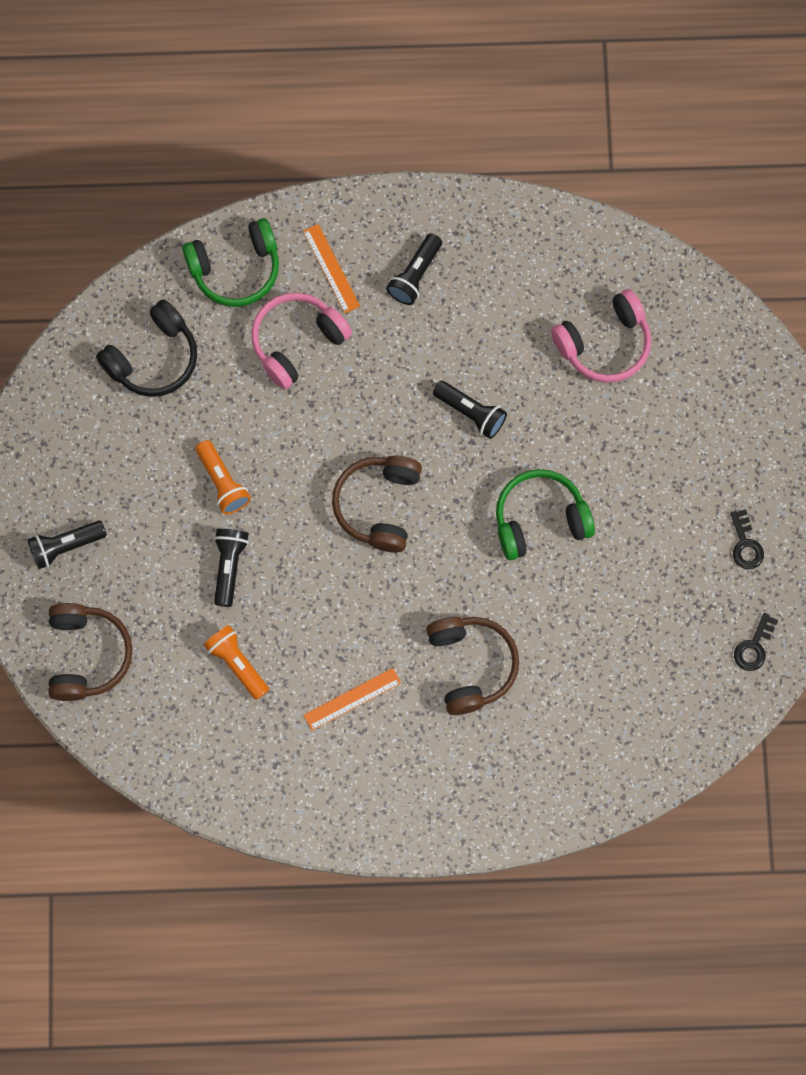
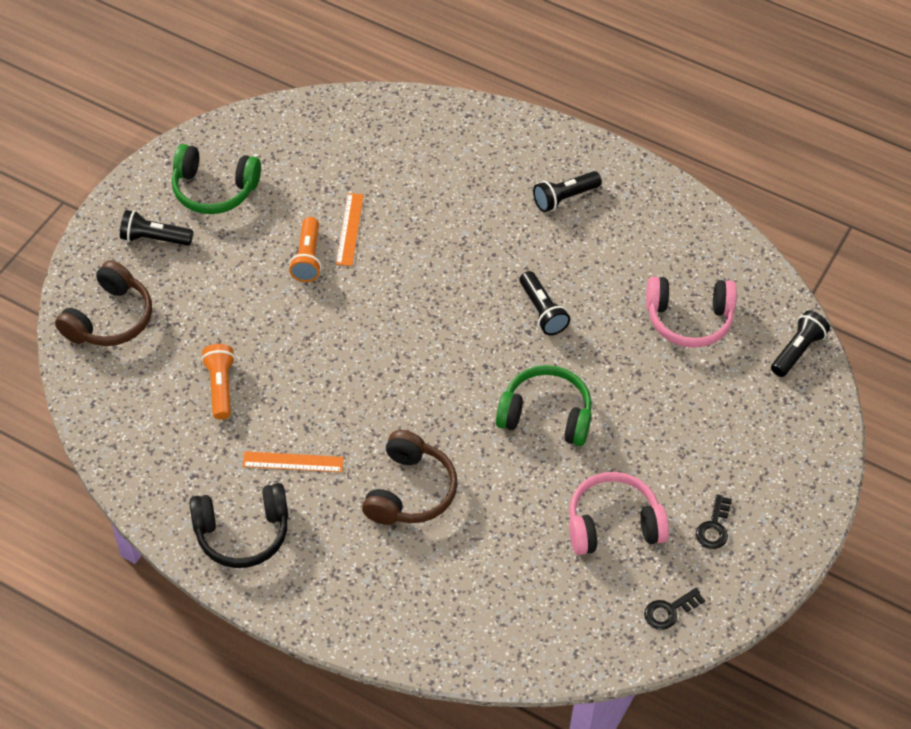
camera: 30 degrees right, 20 degrees down
black headphones [96,299,197,397] -> black headphones moved to [189,483,288,568]
green headphones [182,218,279,307] -> green headphones moved to [172,144,261,214]
black flashlight [214,529,249,607] -> black flashlight moved to [771,311,830,377]
pink headphones [251,292,352,389] -> pink headphones moved to [569,472,669,555]
orange ruler [303,224,360,313] -> orange ruler moved to [336,193,364,266]
brown headphones [332,456,422,553] -> none

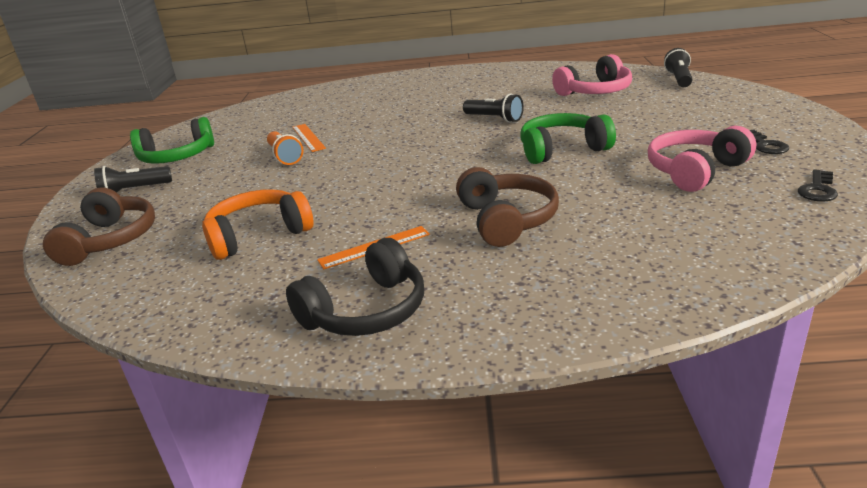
camera: 25 degrees left, 25 degrees down
orange flashlight [201,344,235,419] -> orange headphones [202,189,313,260]
black flashlight [533,171,602,212] -> none

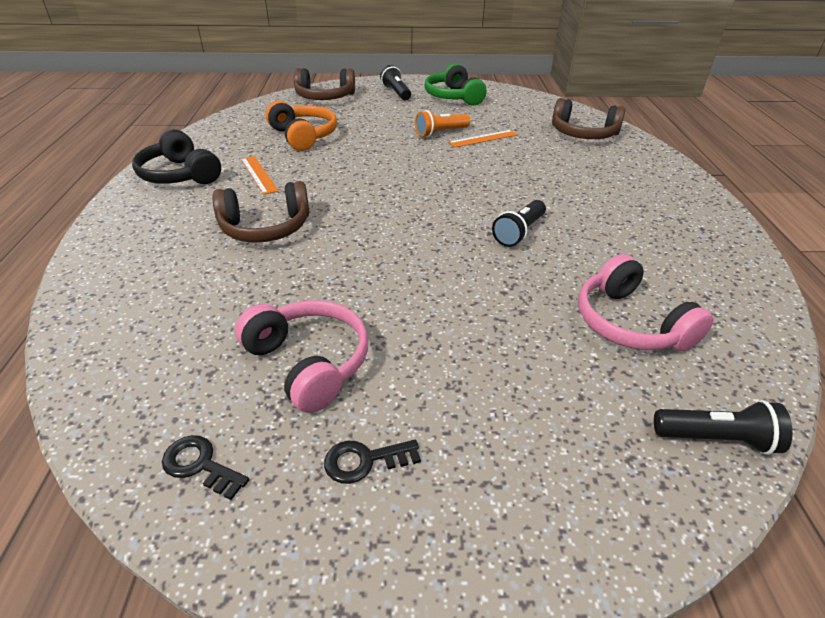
camera: 85 degrees right, 10 degrees up
green headphones [520,113,616,164] -> none
none -> brown headphones [552,98,625,139]

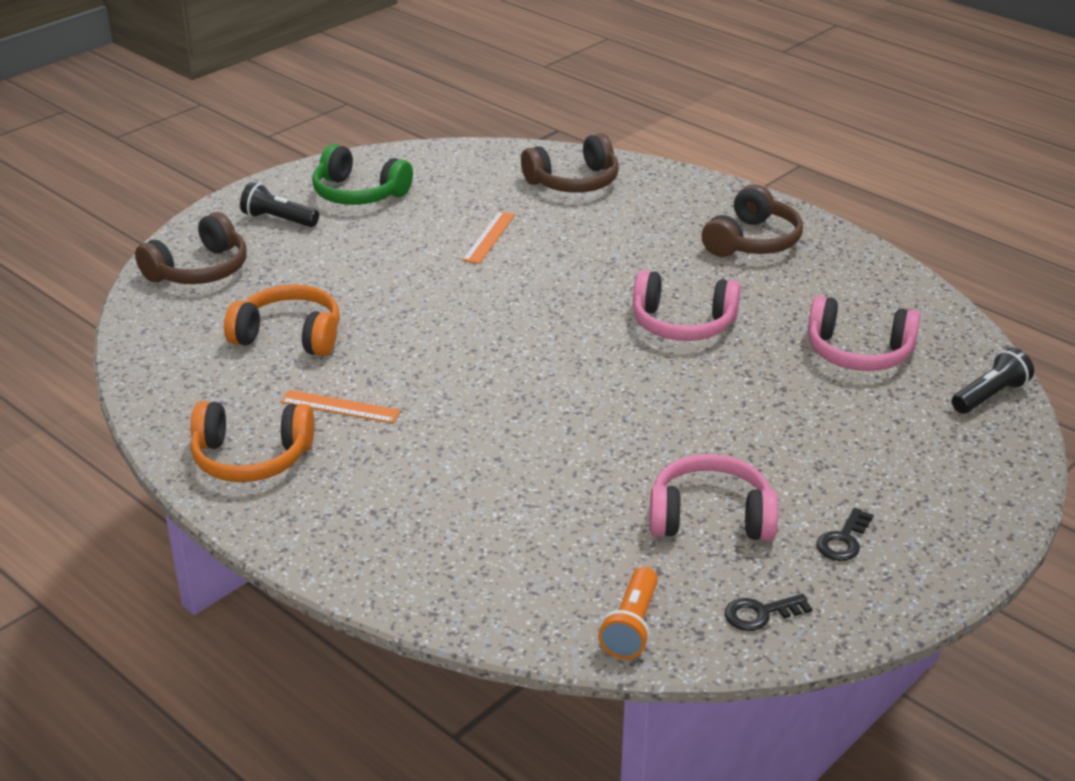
camera: 45 degrees left, 5 degrees down
black headphones [132,129,221,184] -> orange headphones [190,401,314,482]
brown headphones [213,181,309,243] -> brown headphones moved to [702,184,803,257]
orange flashlight [415,110,470,137] -> orange flashlight moved to [598,567,658,659]
black flashlight [492,200,546,247] -> pink headphones [633,270,740,341]

